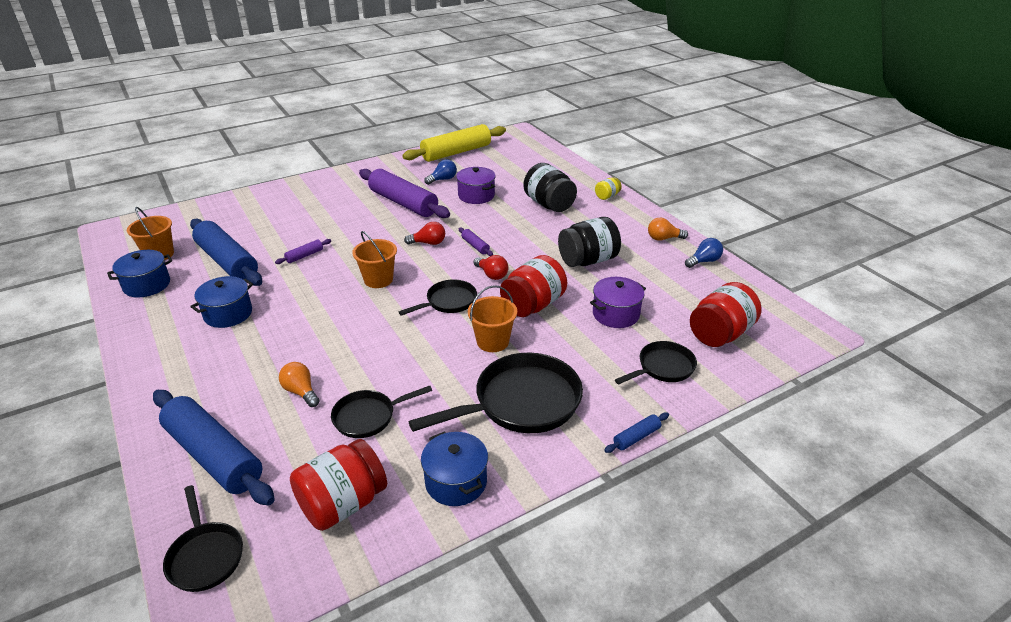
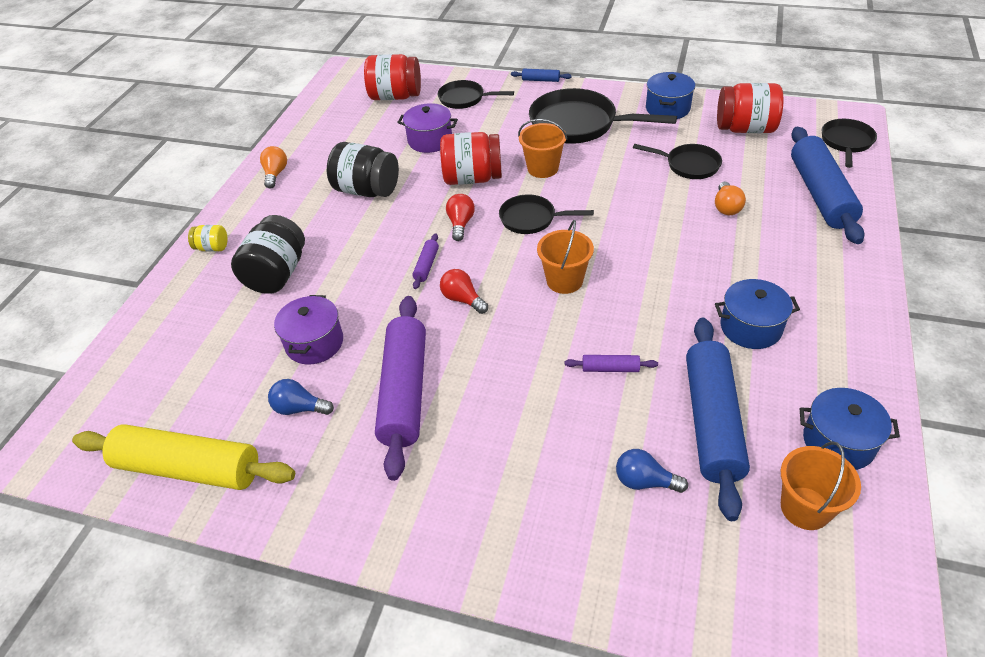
camera: 130 degrees left, 10 degrees up
orange light bulb [648,218,688,241] -> orange light bulb turned 135 degrees counterclockwise [260,146,287,188]
blue light bulb [685,238,723,268] -> blue light bulb moved to [616,449,688,493]

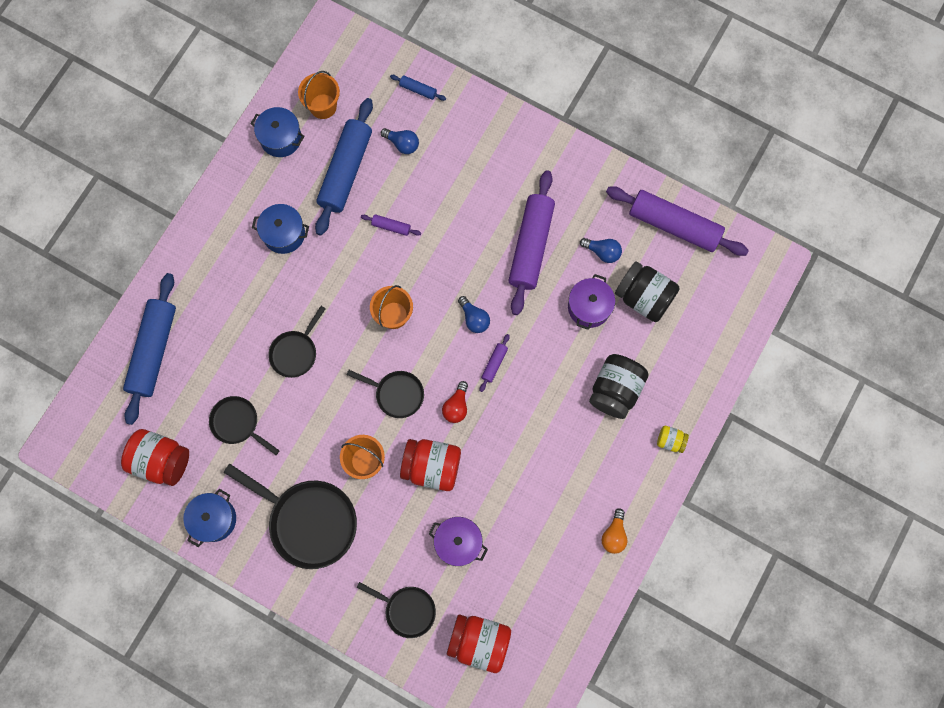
camera: 170 degrees left, 30 degrees up
yellow rolling pin [72,424,295,490] -> purple rolling pin [606,186,749,256]
black jar [327,142,399,197] -> black jar moved to [615,261,680,322]
red light bulb [440,269,488,314] -> blue light bulb [458,296,490,333]
blue rolling pin [511,69,571,82] -> blue rolling pin moved to [390,75,446,101]
orange light bulb [715,182,746,215] -> none
black pan [822,119,877,168] -> black pan moved to [268,306,326,378]

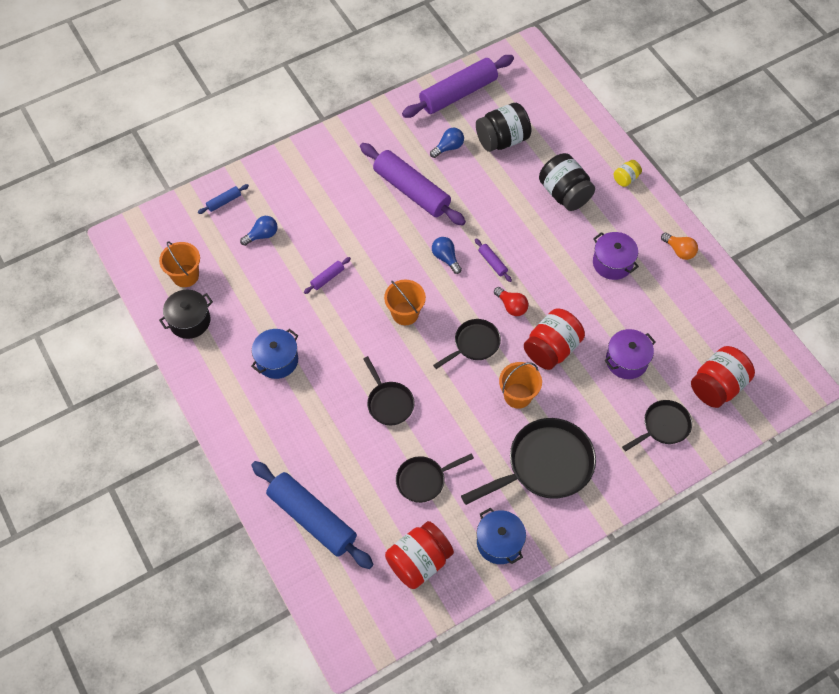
camera: 60 degrees left, 15 degrees down
blue pot [250,107,304,157] -> black pot [159,290,213,339]
blue rolling pin [315,98,373,236] -> none
blue light bulb [458,296,490,333] -> blue light bulb turned 120 degrees counterclockwise [432,237,462,274]
purple pot [568,274,615,330] -> purple pot moved to [593,232,639,280]

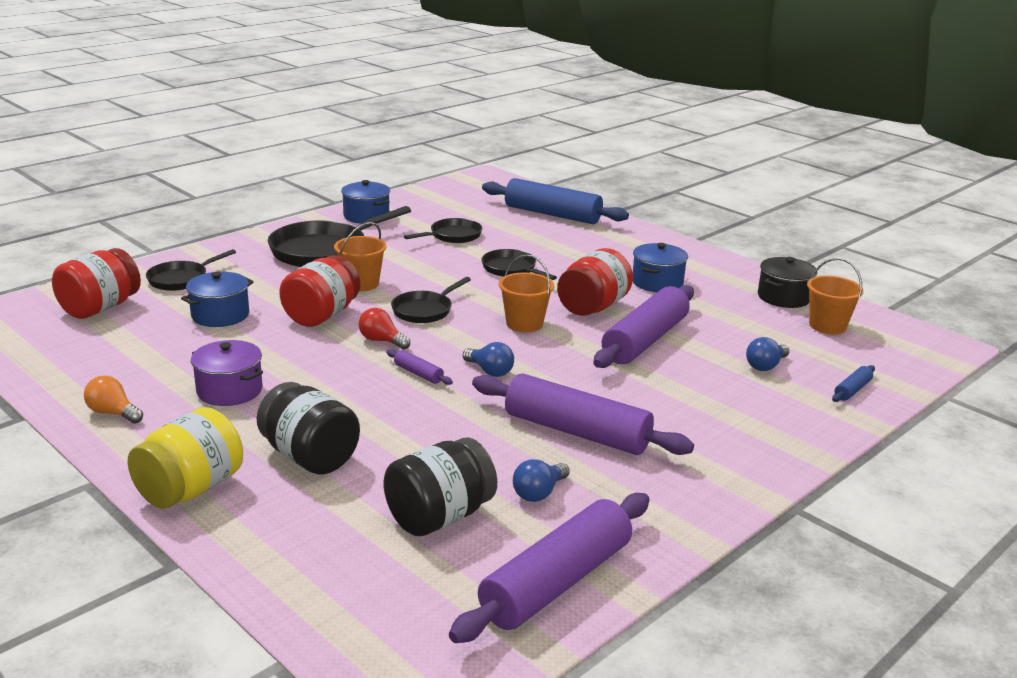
camera: 165 degrees right, 35 degrees down
purple rolling pin [304,257,351,294] -> purple rolling pin [593,285,694,368], size x2.41
red jar [385,521,454,589] -> red jar moved to [557,248,633,316]
purple pot [605,329,655,379] -> blue pot [181,272,253,327]
yellow jar [614,160,642,187] -> yellow jar [127,407,243,509], size x2.01

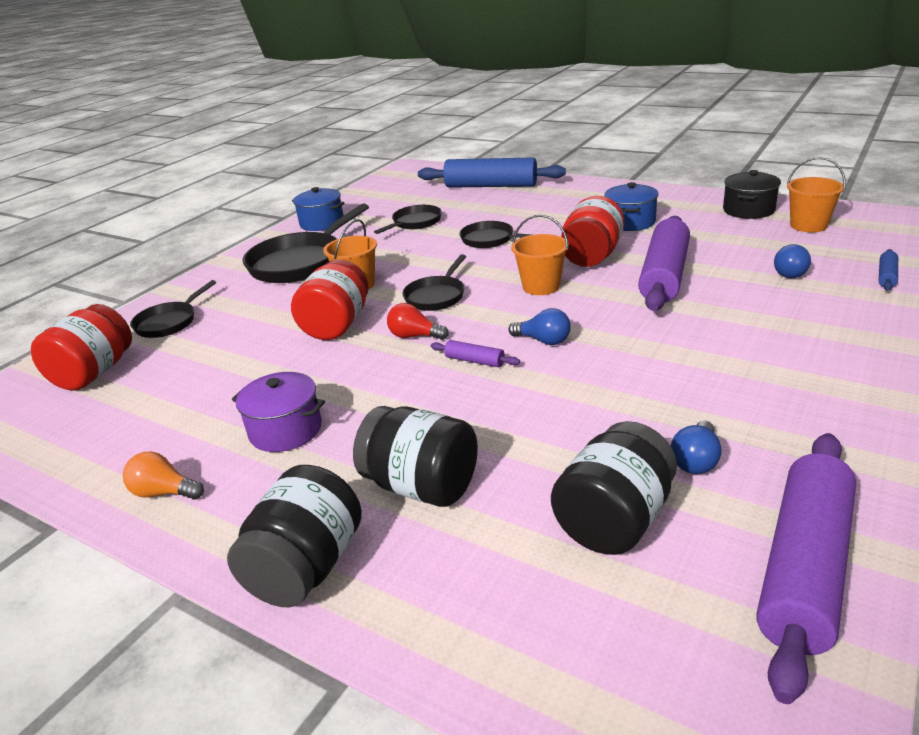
camera: 10 degrees left, 5 degrees up
yellow jar [127,407,243,509] -> black jar [227,465,362,607]
blue pot [181,272,253,327] -> none
purple rolling pin [472,374,694,455] -> none

